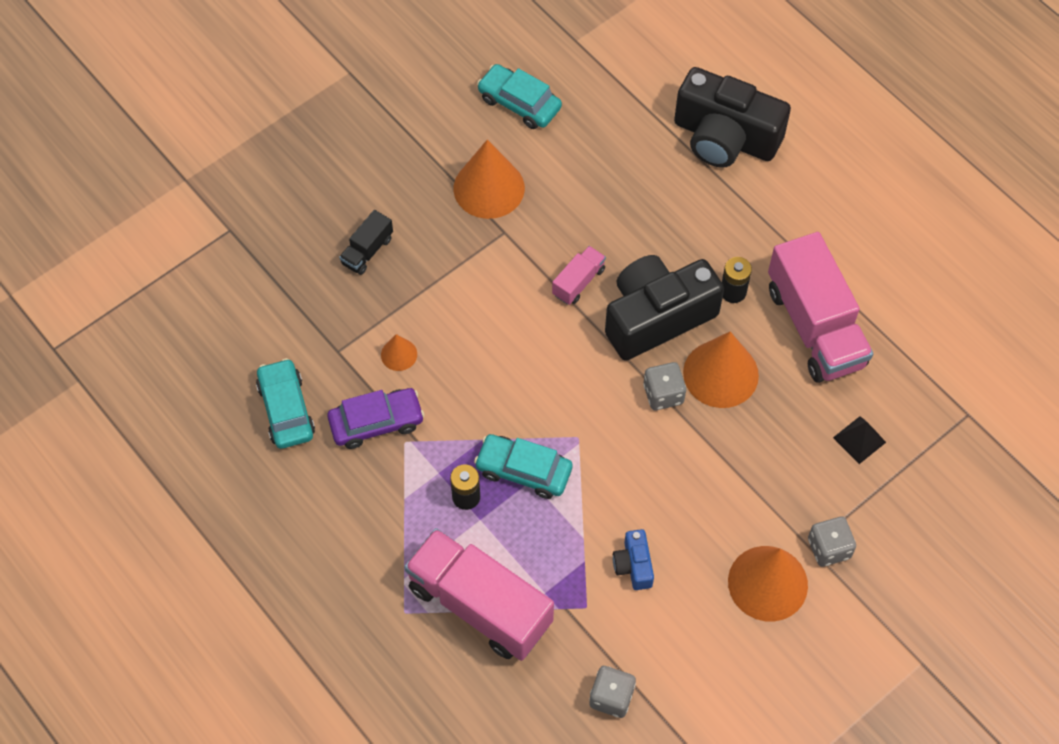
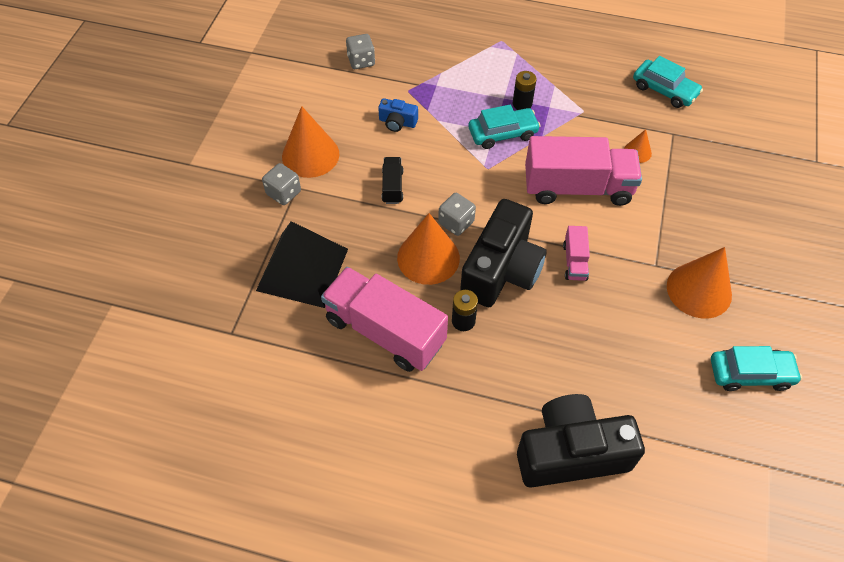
camera: 145 degrees right, 5 degrees down
purple car [327,388,425,449] -> none
black truck [339,210,393,275] -> black truck moved to [382,157,403,204]
pink truck [404,528,554,661] -> pink truck moved to [525,136,642,206]
blue camera [613,529,654,590] -> blue camera turned 150 degrees clockwise [378,98,418,132]
black pyramid [833,416,886,464] -> black pyramid [256,221,348,308], size x2.32

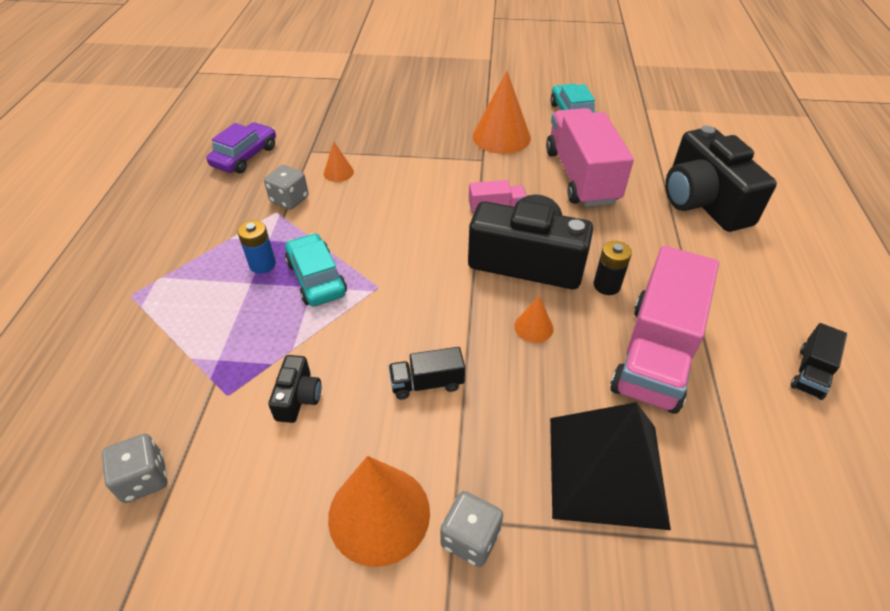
camera: 100 degrees left, 10 degrees down
blue camera [378,98,418,132] -> black camera [268,355,321,423]
orange cone [397,213,460,285] -> orange cone [514,296,553,343], size x0.49
grey dice [438,193,476,236] -> grey dice moved to [264,165,308,210]
black battery [513,71,537,110] -> blue battery [237,220,276,274]
pink truck [525,136,642,206] -> pink truck moved to [546,108,634,207]
turquoise car [633,56,703,108] -> purple car [206,122,276,173]
none -> black truck [791,323,847,400]

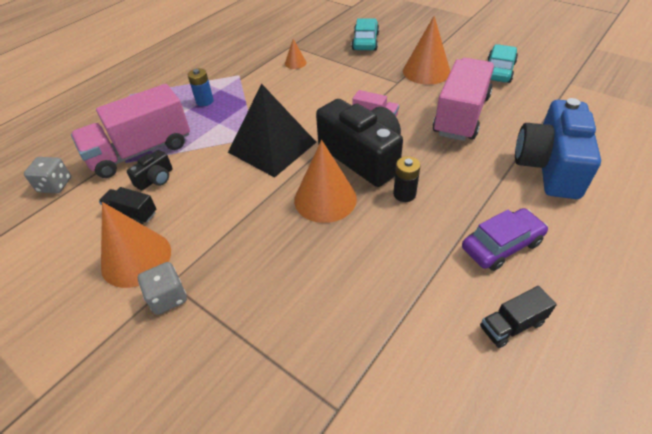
camera: 35 degrees right, 0 degrees up
purple car [206,122,276,173] -> purple car moved to [462,208,548,271]
grey dice [264,165,308,210] -> none
turquoise car [285,233,347,306] -> turquoise car moved to [351,18,379,51]
black truck [389,347,465,400] -> black truck moved to [99,187,156,225]
orange cone [514,296,553,343] -> orange cone [294,140,357,223], size x2.06
black pyramid [550,402,671,530] -> black pyramid moved to [228,84,316,178]
pink truck [610,246,719,414] -> pink truck moved to [71,84,190,178]
black camera [665,126,777,232] -> blue camera [515,98,601,199]

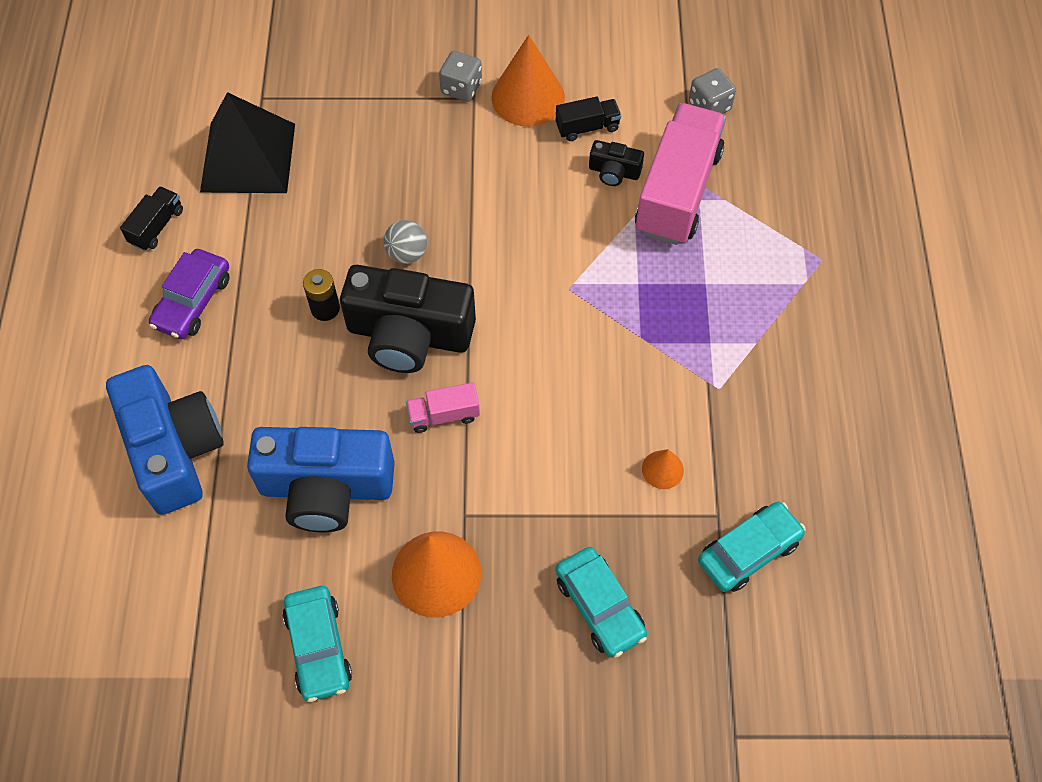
camera: 140 degrees right, 15 degrees up
black camera [127,150,173,191] -> black camera turned 75 degrees counterclockwise [589,140,644,186]
blue battery [188,68,214,106] -> none
black pyramid [228,84,316,178] -> black pyramid moved to [200,92,295,193]
orange cone [294,140,357,223] -> grey ball [384,220,427,264]
pink truck [433,58,495,141] -> blue camera [247,427,395,532]
none -> turquoise car [698,502,806,592]

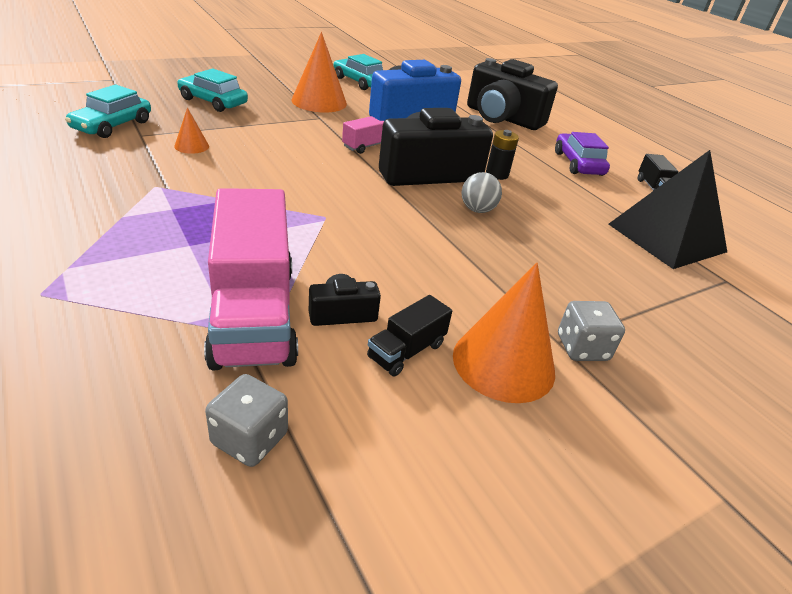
camera: 145 degrees right, 25 degrees down
blue camera [106,365,224,515] -> black camera [467,58,558,130]

